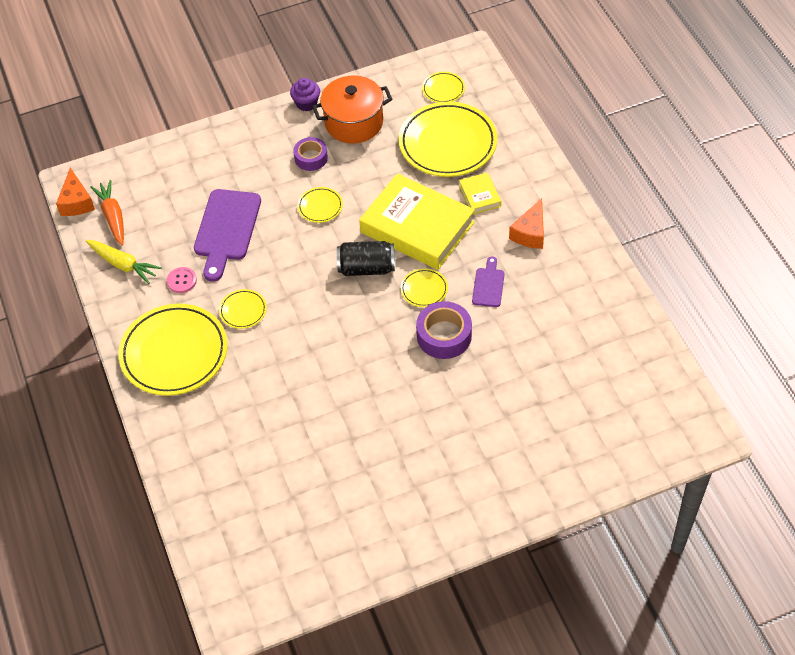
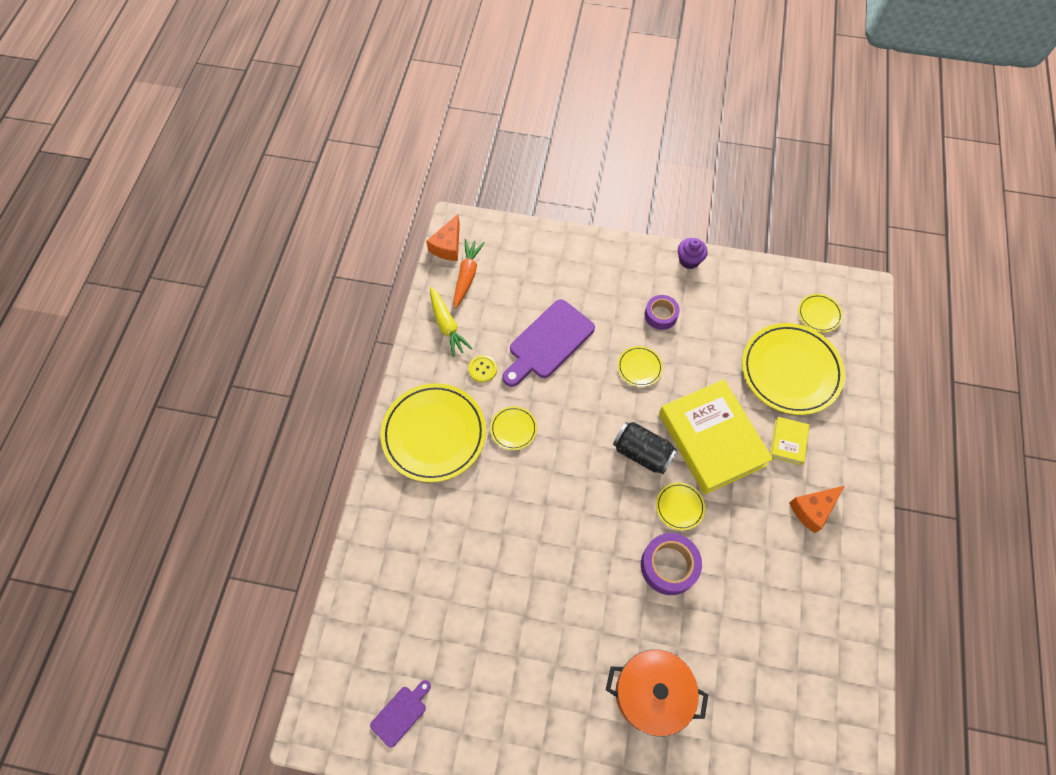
camera: 30 degrees right, 10 degrees up
pink button [167,267,197,293] -> yellow button [468,355,497,382]
orange pot [312,75,392,144] -> orange pot moved to [606,649,708,737]
purple cutting board [472,256,505,307] -> purple cutting board moved to [370,680,431,748]

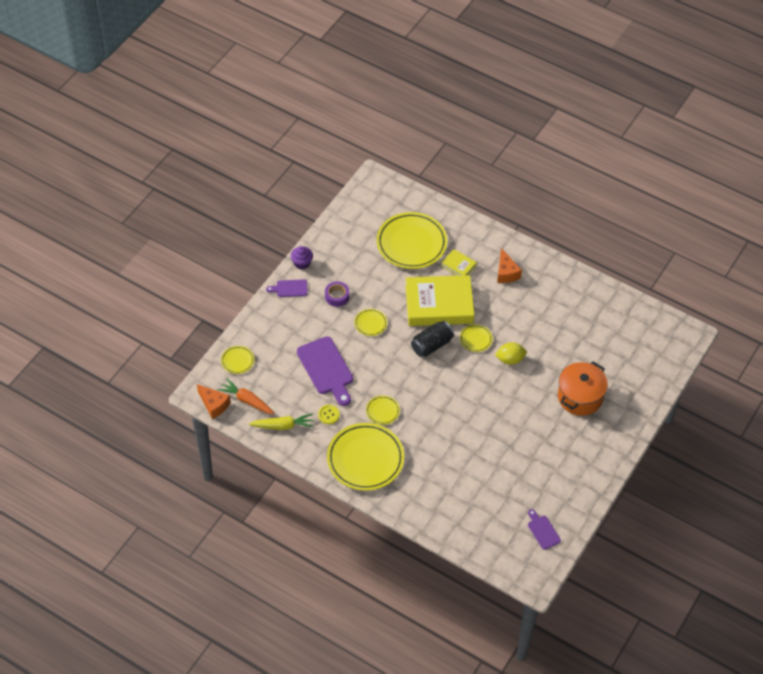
camera: 70 degrees left, 10 degrees down
purple tape [641,533,702,595] -> yellow lemon [495,342,527,365]
yellow plate [798,294,843,332] -> yellow plate moved to [221,346,254,374]
none -> purple cutting board [266,279,308,297]

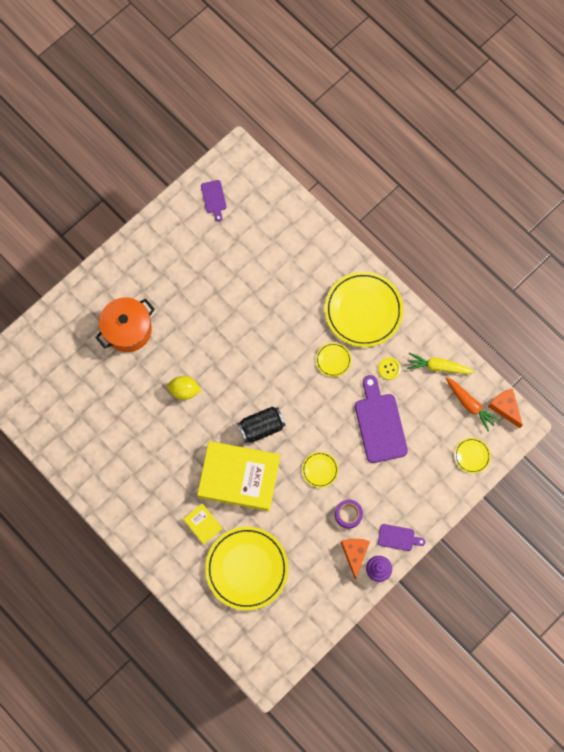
camera: 165 degrees left, 20 degrees up
yellow plate [460,324,493,352] -> none
orange cheese [497,248,522,283] -> orange cheese moved to [341,539,370,580]

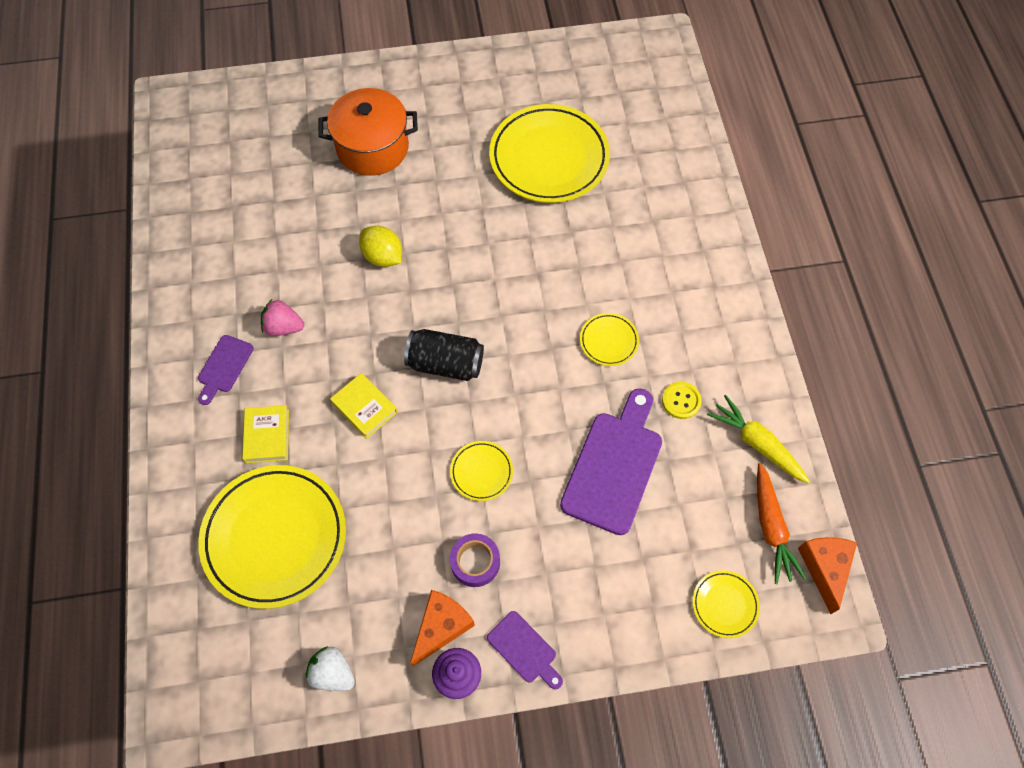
camera: 35 degrees right, 10 degrees down
yellow book [197,441,280,511] -> yellow book [330,373,398,439], size x0.44
purple cutting board [201,180,227,222] -> purple cutting board moved to [198,335,254,405]
yellow plate [325,272,403,347] -> yellow plate moved to [489,104,610,203]
none -> pink strawberry [261,299,304,336]
none -> white strawberry [306,646,355,691]

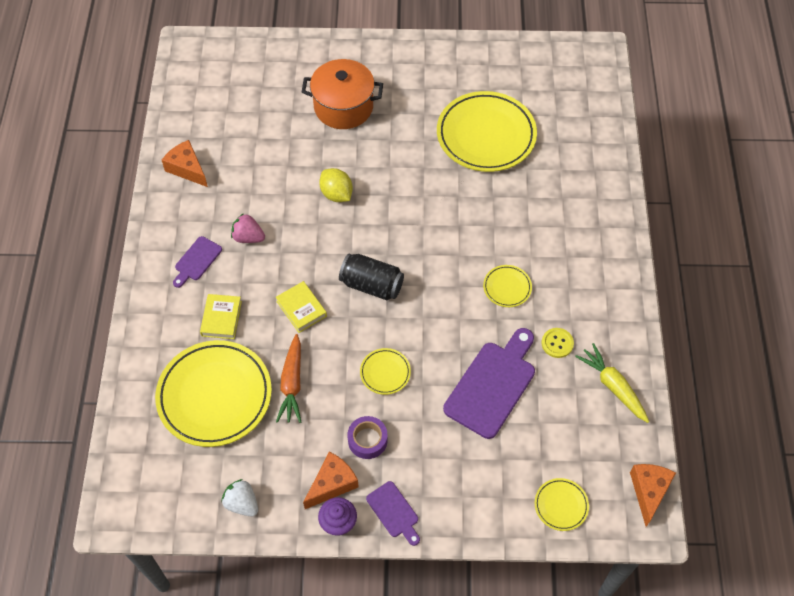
camera: 10 degrees right, 5 degrees down
orange carrot [757,463,807,584] -> orange carrot moved to [276,334,301,423]
none -> orange cheese [162,140,208,187]

